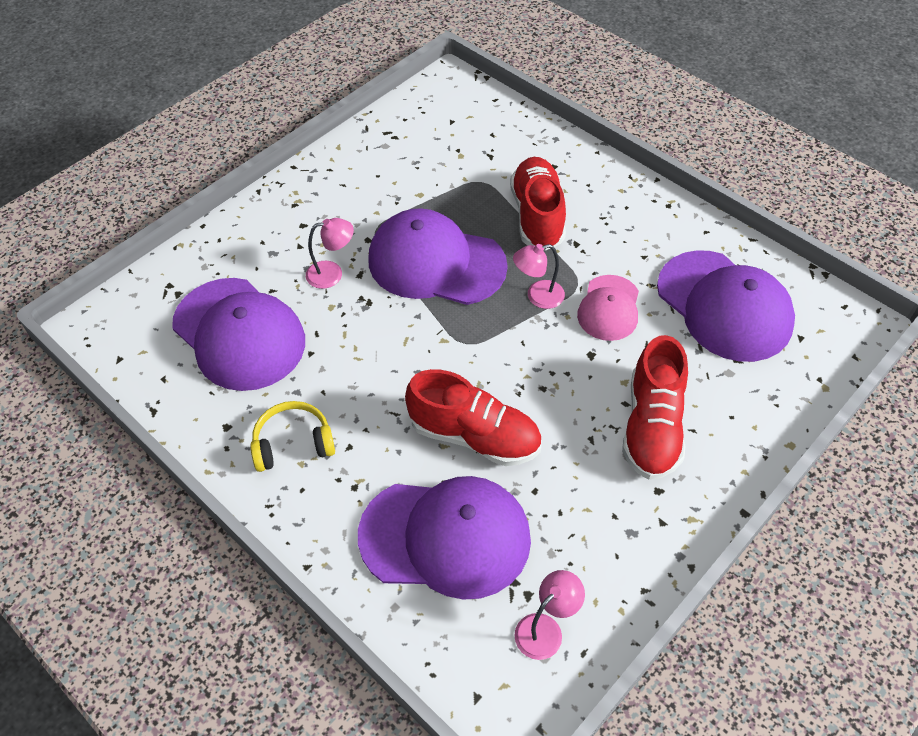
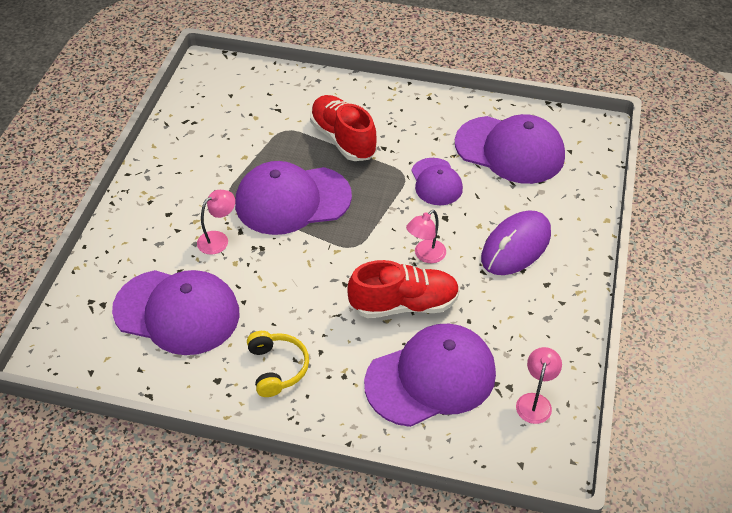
camera: 30 degrees left, 5 degrees down
yellow headphones [250,401,335,472] -> yellow headphones turned 120 degrees clockwise [247,331,309,397]
pink lamp [513,244,565,309] -> pink lamp moved to [406,210,446,263]
pink cap [577,275,639,341] -> purple cap [411,158,463,205]
red shoe [622,335,688,480] -> purple mouse [481,210,551,275]

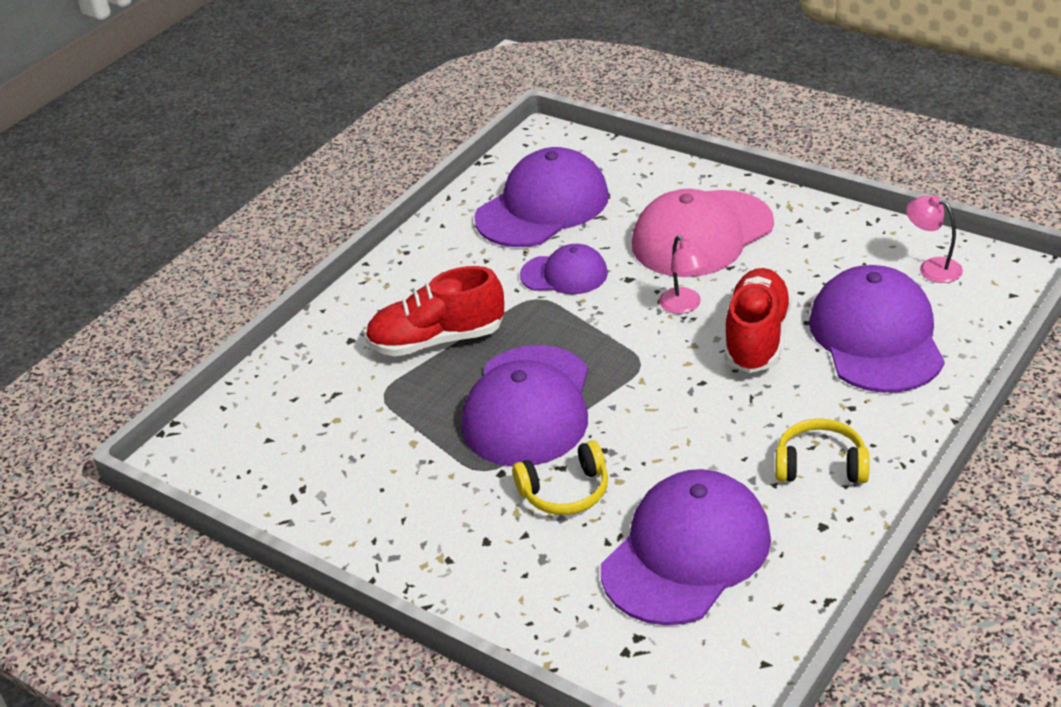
camera: 65 degrees left, 10 degrees down
pink lamp [197,190,235,255] -> yellow headphones [512,440,608,515]
purple mouse [481,210,551,275] -> pink cap [632,189,774,277]

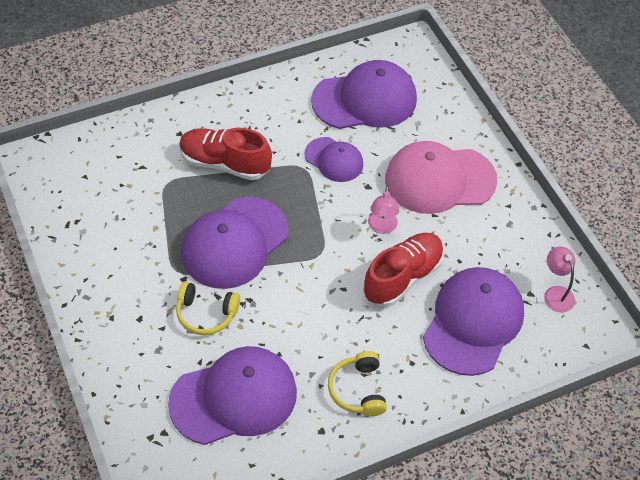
camera: 25 degrees right, 15 degrees up
yellow headphones [776,418,869,483] -> yellow headphones turned 135 degrees counterclockwise [328,351,387,416]

